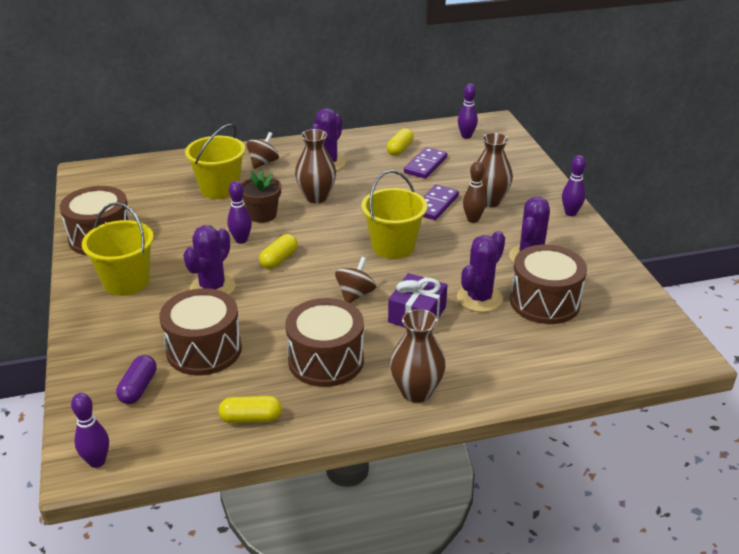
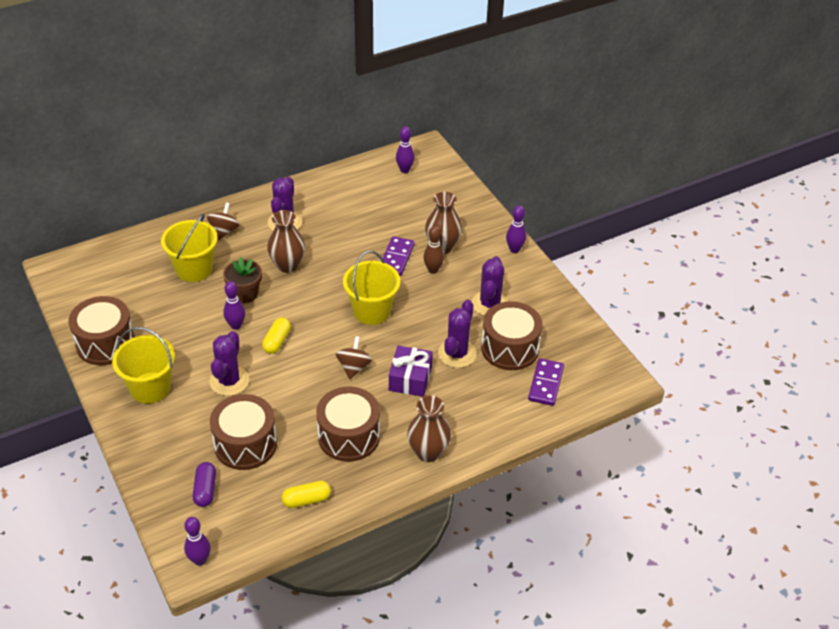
camera: 15 degrees left, 10 degrees up
yellow capsule [387,128,414,156] -> none
purple domino [404,147,447,179] -> purple domino moved to [528,358,564,406]

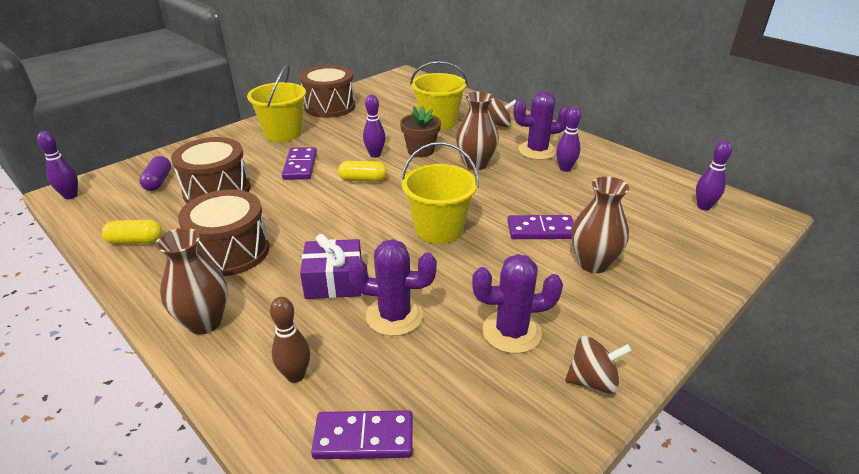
camera: 75 degrees right, 10 degrees down
purple capsule [193,462,216,507] -> purple capsule turned 75 degrees counterclockwise [139,156,171,191]
purple cactus [210,331,249,396] -> purple domino [282,147,317,180]
yellow capsule [282,481,331,508] -> yellow capsule turned 60 degrees counterclockwise [102,220,162,244]
brown spinning top [336,336,372,379] -> brown spinning top moved to [565,336,632,394]
brown bowling pin [424,226,444,274] -> brown bowling pin moved to [270,297,310,383]
brown drum [481,301,543,370] -> none
purple bowling pin [506,206,526,253] -> purple bowling pin moved to [556,107,581,172]

